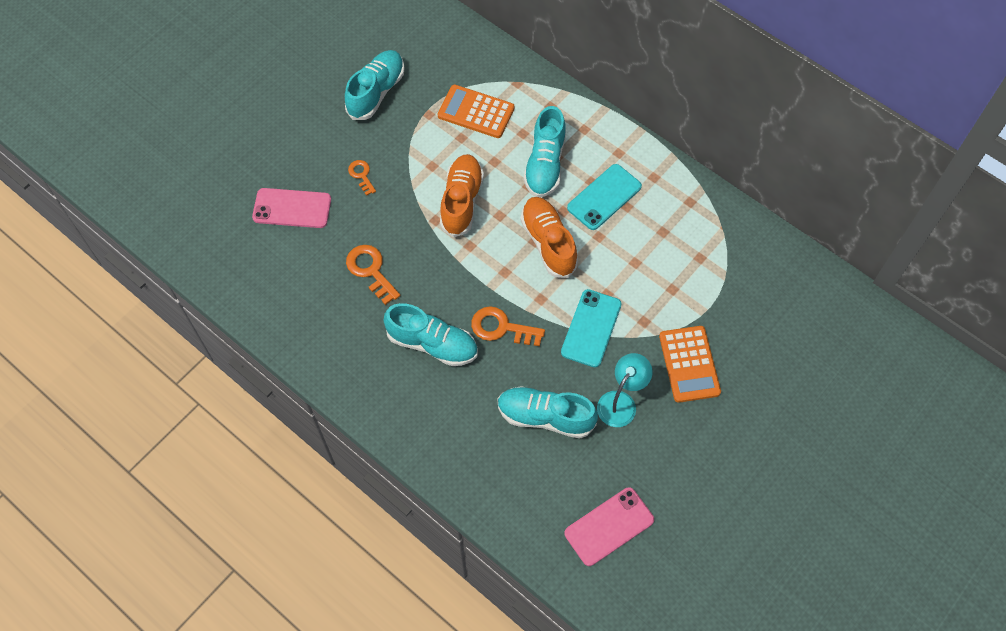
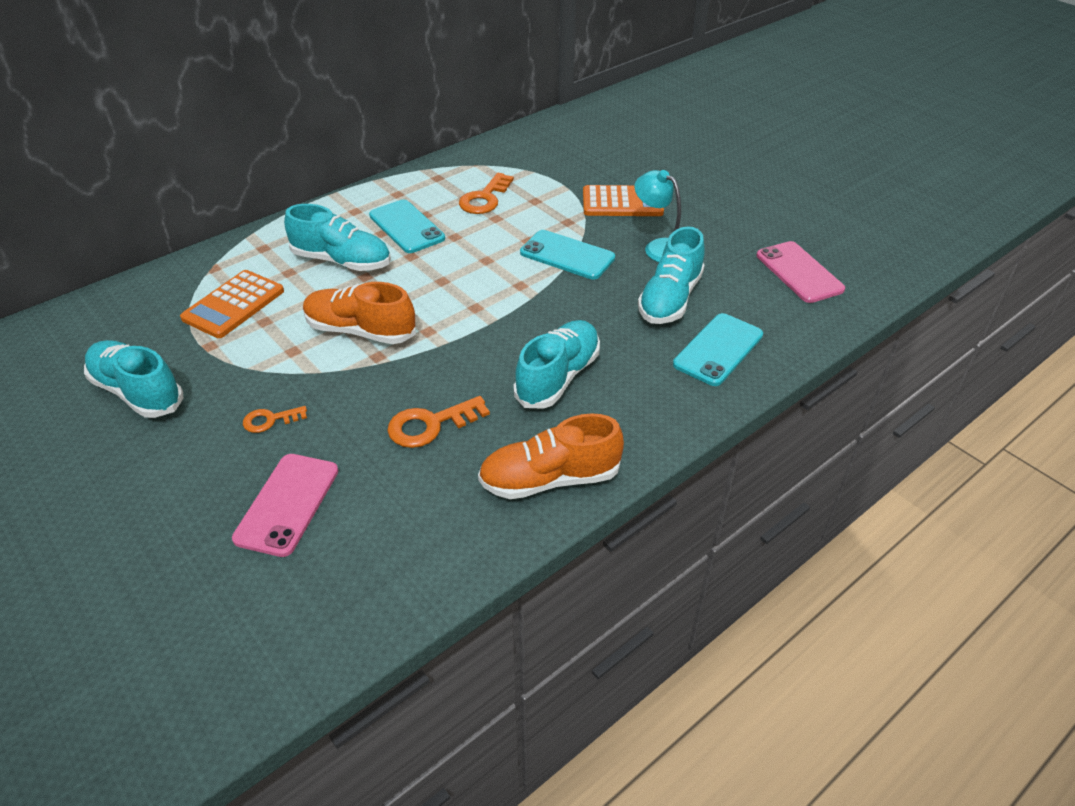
camera: 80 degrees left, 20 degrees down
orange key [471,306,545,346] -> orange key moved to [459,173,514,214]
orange shoe [520,197,578,278] -> orange shoe moved to [478,413,624,499]
none -> turquoise phone [673,313,763,386]

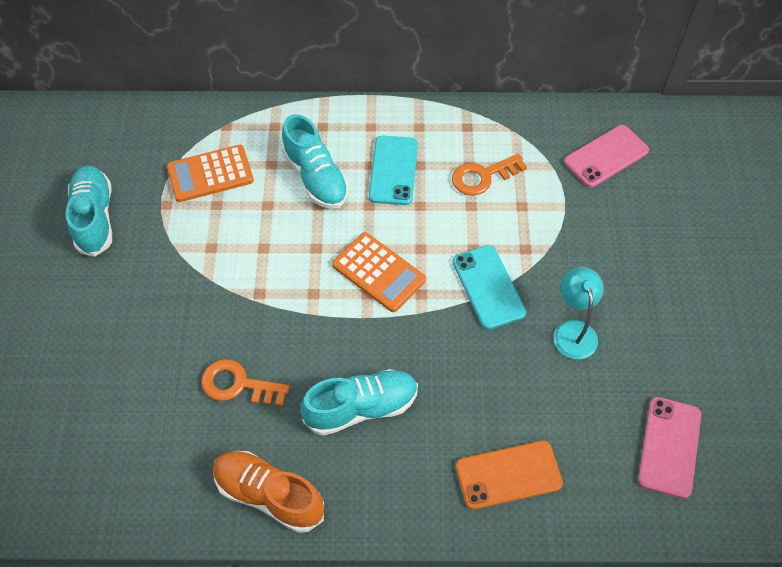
camera: 40 degrees right, 15 degrees up
pink phone [232,454,338,557] -> pink phone moved to [564,125,649,187]
orange key [243,406,307,433] -> none
orange shoe [303,282,416,344] -> none
orange calculator [583,185,664,216] -> orange calculator moved to [332,232,426,312]
turquoise shoe [638,226,705,324] -> none
turquoise phone [673,313,763,386] -> orange phone [456,441,563,510]

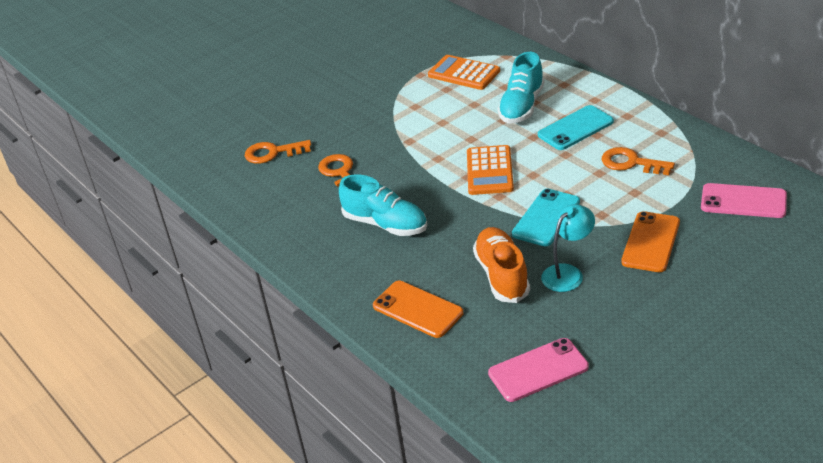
camera: 55 degrees right, 20 degrees down
turquoise shoe [66,166,112,257] -> none
orange shoe [213,451,324,533] -> orange shoe moved to [473,227,530,303]
none -> orange key [245,140,311,164]
none -> orange phone [621,211,680,272]

